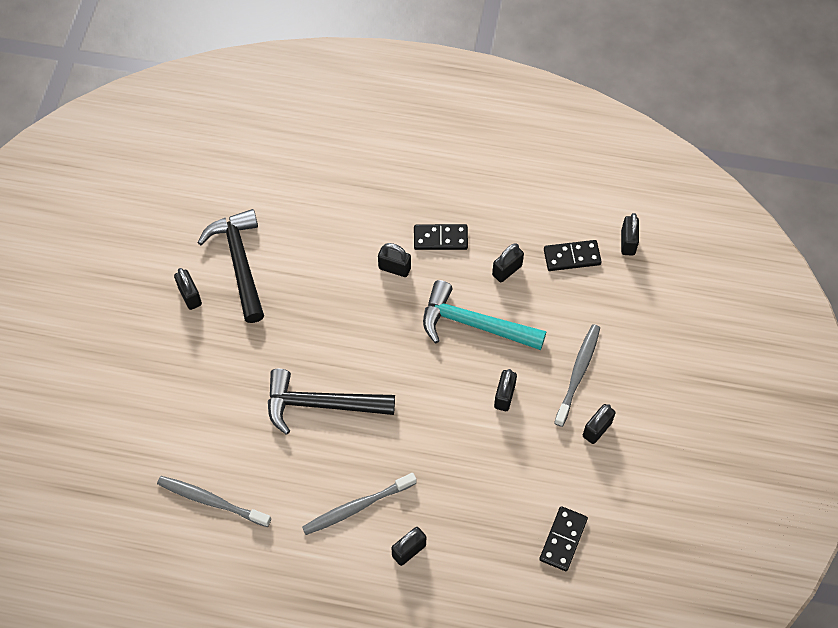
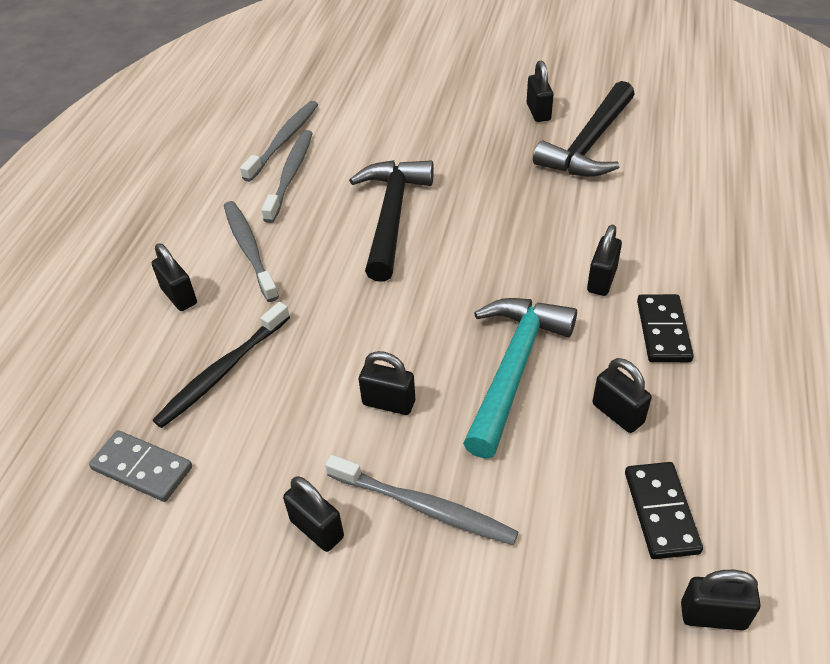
camera: 95 degrees right, 15 degrees down
black padlock [174,268,202,310] -> black padlock turned 75 degrees counterclockwise [527,60,553,122]
black hammer [197,209,264,323] -> black hammer turned 135 degrees clockwise [533,81,635,177]
black domino [539,506,588,571] -> grey domino [89,430,192,502]
none -> black toothbrush [152,302,290,428]
none -> grey toothbrush [262,130,313,223]

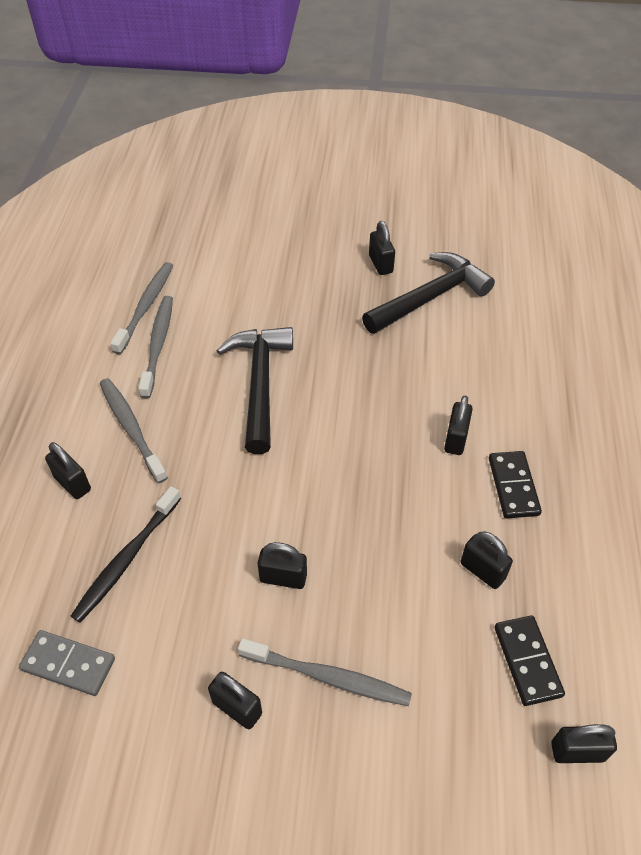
camera: 10 degrees left, 5 degrees up
turquoise hammer [463,298,577,459] -> none
black hammer [533,81,635,177] -> black hammer turned 150 degrees counterclockwise [362,252,495,334]

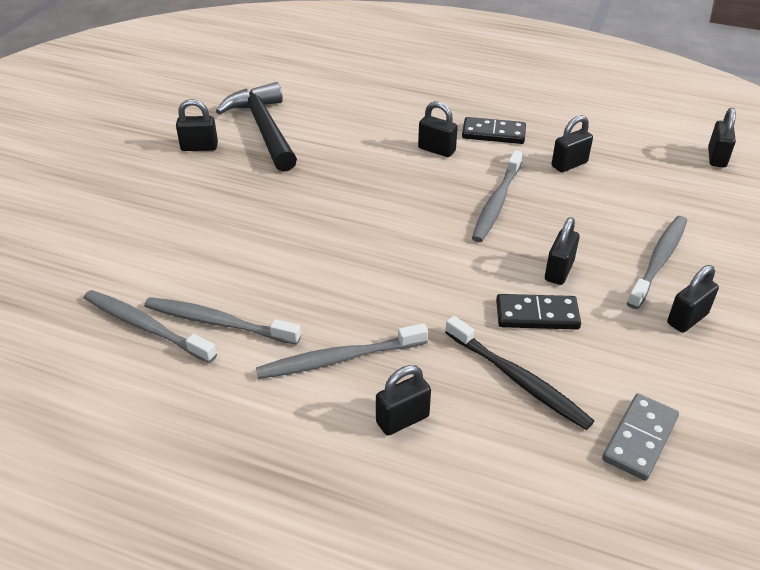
camera: 75 degrees left, 10 degrees down
black hammer [216,327,293,454] -> none
black domino [494,615,565,706] -> black domino moved to [496,294,581,330]
none -> grey toothbrush [472,150,523,242]

